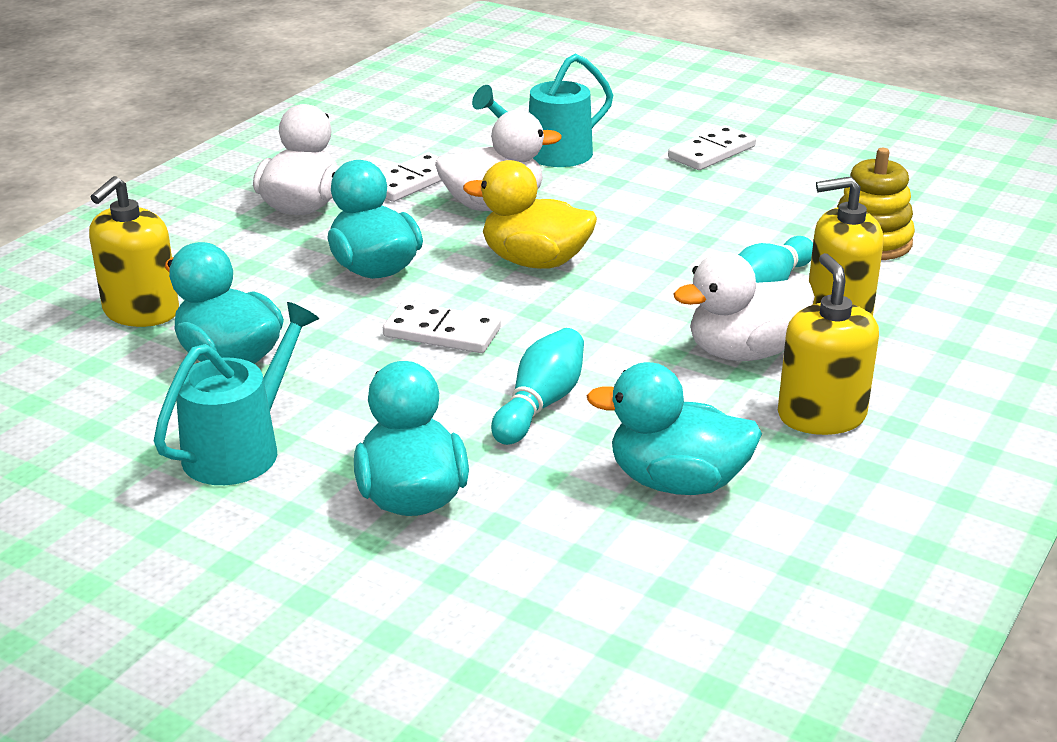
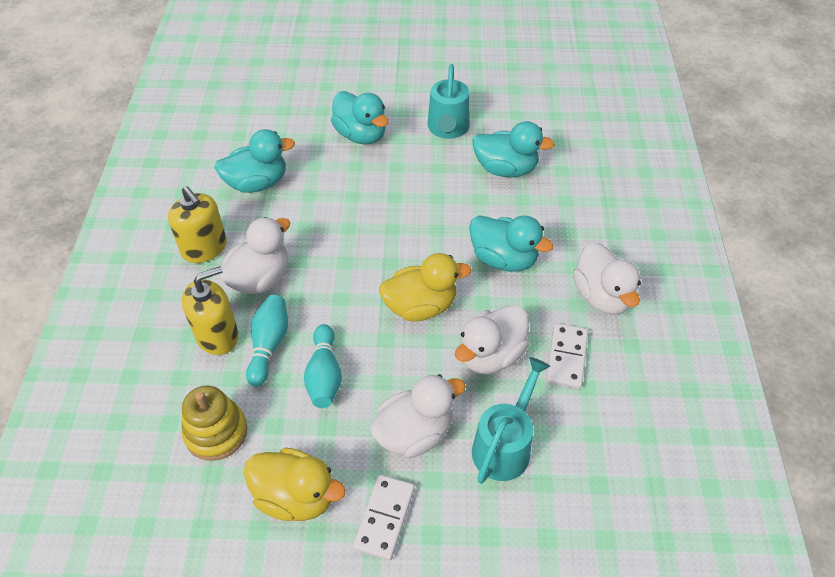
camera: 150 degrees right, 20 degrees up
yellow soap dispenser [89,176,179,327] -> none
white domino [383,301,501,353] -> none
turquoise bowling pin [491,328,584,445] -> turquoise bowling pin moved to [304,324,342,408]
none -> yellow duck [244,448,346,521]
none -> white duck [370,374,466,458]

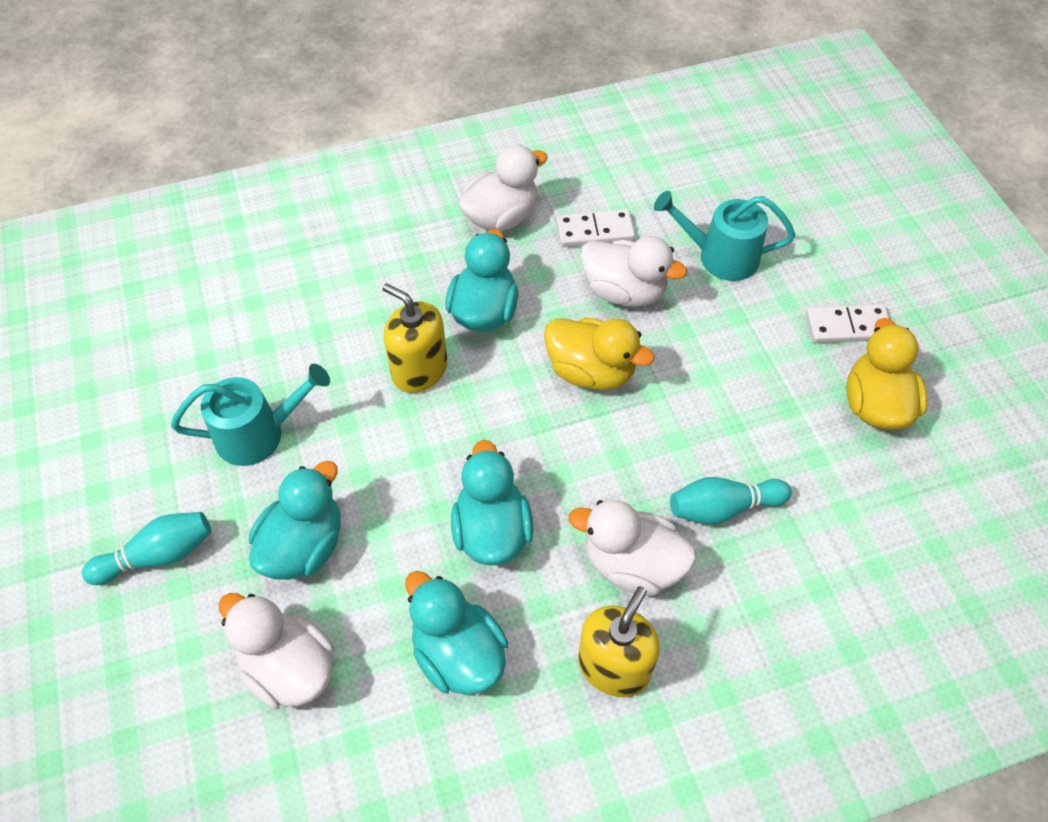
camera: 110 degrees left, 5 degrees up
yellow soap dispenser [182,266,239,355] -> yellow soap dispenser moved to [382,283,447,393]
yellow stacking toy [182,386,247,461] -> none
turquoise bowling pin [304,324,342,408] -> turquoise bowling pin moved to [82,512,211,585]
white duck [370,374,466,458] -> white duck moved to [219,593,334,709]
yellow duck [379,253,472,321] -> yellow duck turned 150 degrees clockwise [544,318,655,390]
turquoise duck [472,121,555,178] -> turquoise duck moved to [451,440,533,565]

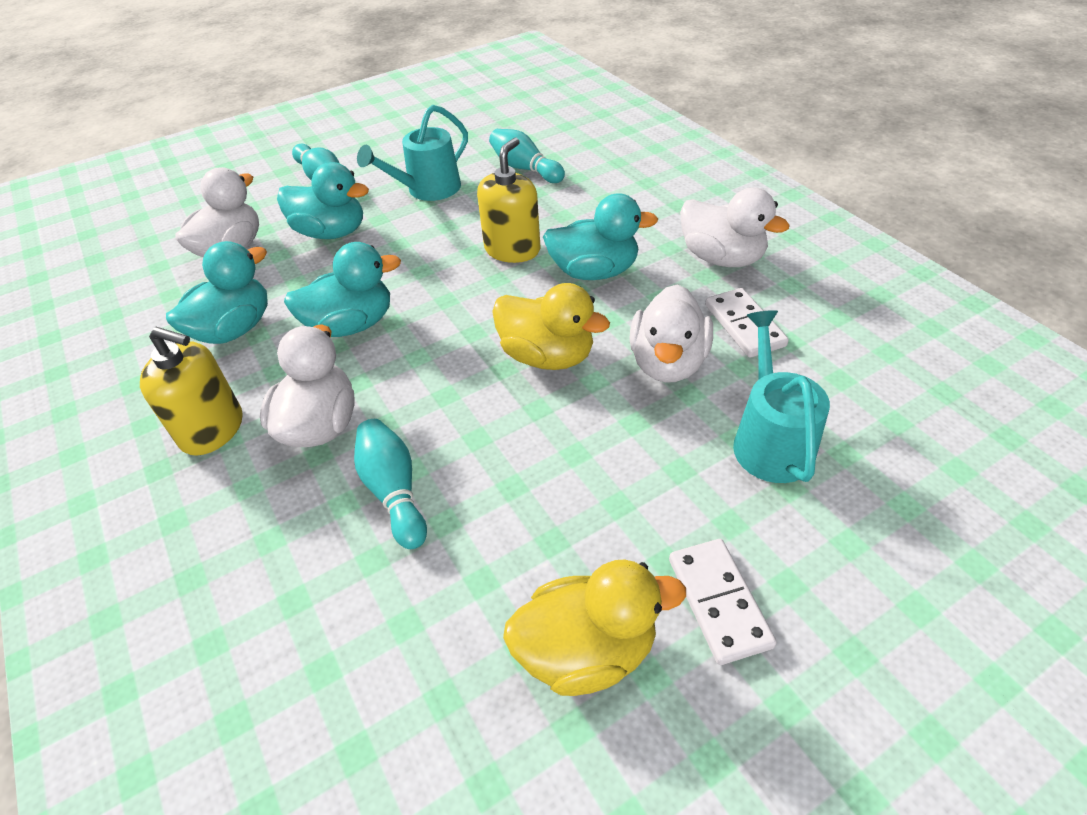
camera: 80 degrees right, 10 degrees down
turquoise watering can [171,364,330,466] -> turquoise watering can turned 75 degrees clockwise [357,104,468,201]
yellow duck [544,318,655,390] -> yellow duck turned 75 degrees counterclockwise [492,283,610,370]
none -> turquoise bowling pin [489,129,565,183]

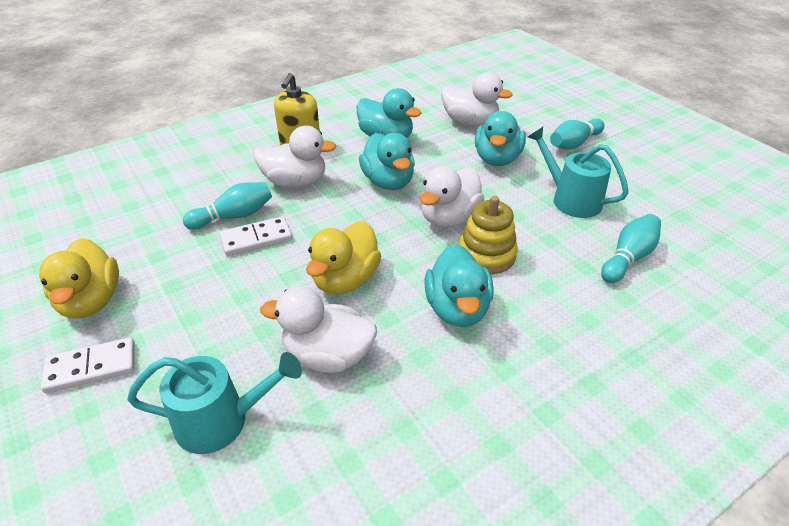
camera: 85 degrees right, 5 degrees down
yellow soap dispenser [477,138,540,263] -> yellow stacking toy [459,196,518,274]
white duck [680,187,790,267] -> white duck moved to [420,166,484,227]
white domino [705,288,789,358] -> white domino moved to [220,216,292,256]

